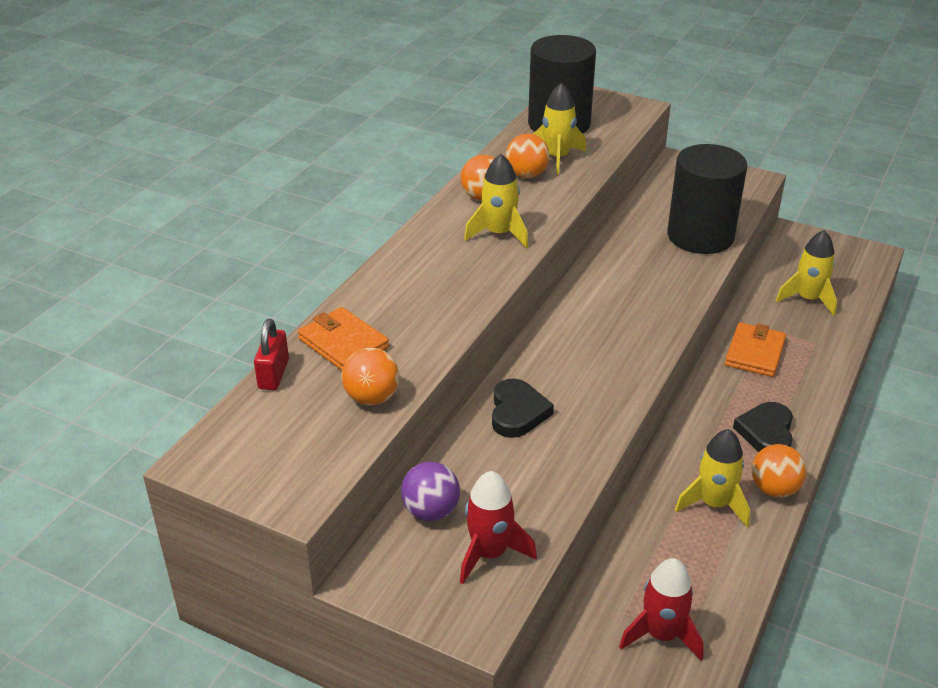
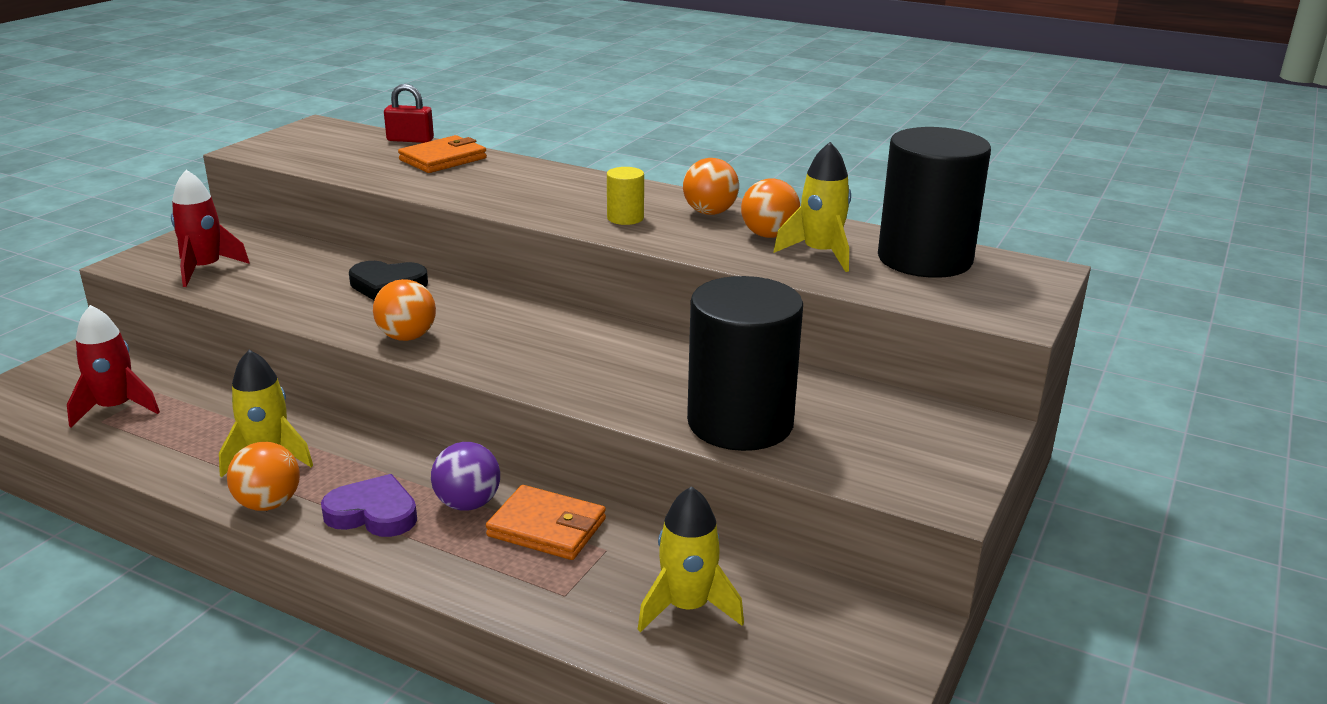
camera: 90 degrees right, 10 degrees down
orange ball [342,348,400,405] -> orange ball moved to [373,279,436,341]
purple ball [401,461,460,521] -> purple ball moved to [431,442,500,511]
yellow rocket [464,154,528,248] -> yellow cylinder [607,167,644,225]
black heart [733,402,793,452] -> purple heart [321,474,417,537]

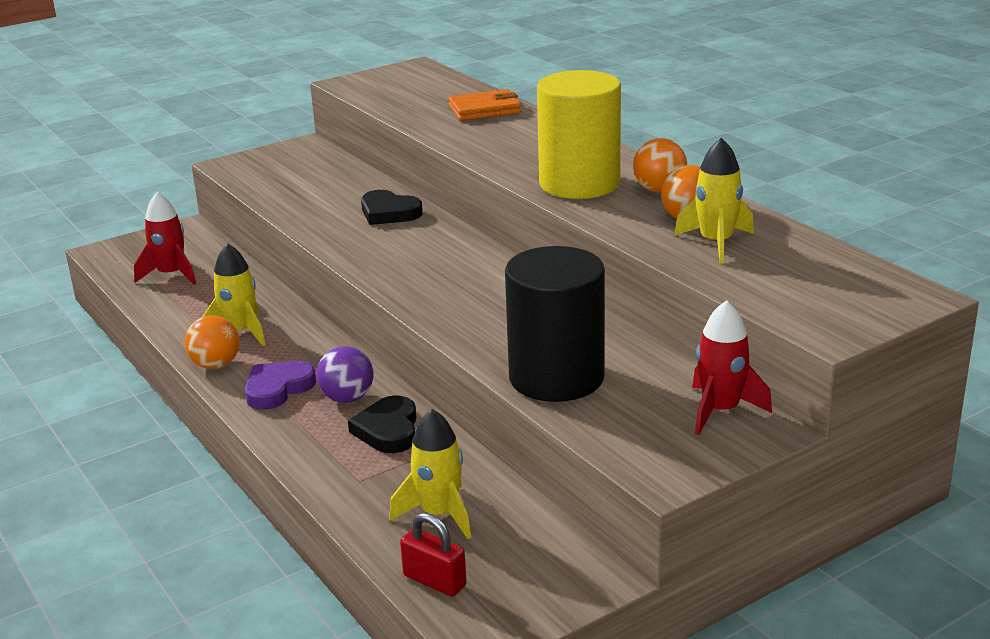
camera: 30 degrees right, 0 degrees up
red rocket [171,170,250,287] -> red rocket moved to [692,300,772,435]
purple heart [321,474,417,537] -> purple heart turned 90 degrees counterclockwise [245,361,316,410]
orange ball [373,279,436,341] -> none
red padlock [384,84,434,143] -> red padlock moved to [400,512,467,597]
orange wallet [486,485,606,560] -> black heart [348,395,417,453]
yellow cylinder [607,167,644,225] -> yellow cylinder [537,70,621,199], size x2.37
black cylinder [878,127,991,278] -> none

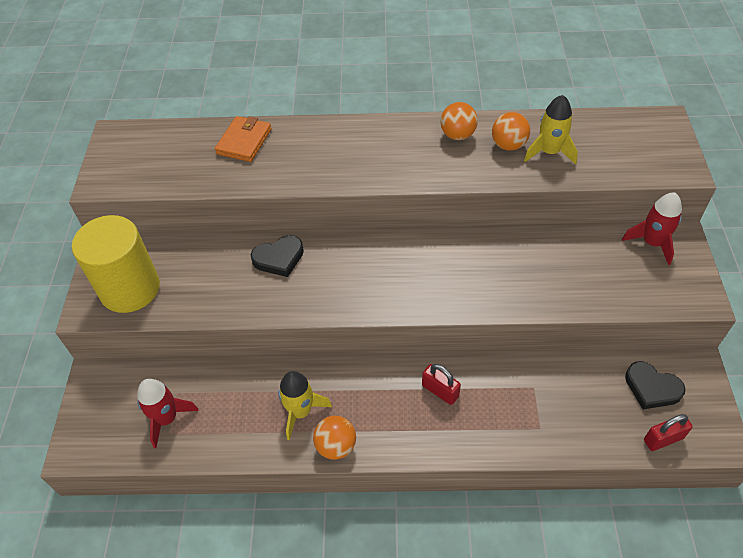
camera: 55 degrees left, 25 degrees up
purple heart [245,361,316,410] -> none
purple ball [316,346,373,403] -> red padlock [422,364,461,405]
black heart [348,395,417,453] -> black heart moved to [625,361,685,410]
yellow rocket [389,409,471,539] -> none
black cylinder [505,246,605,402] -> none
yellow cylinder [537,70,621,199] -> yellow cylinder moved to [72,215,160,313]

